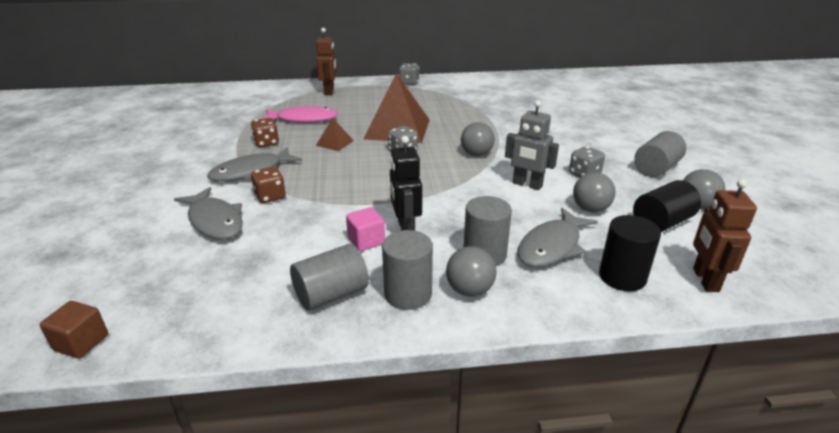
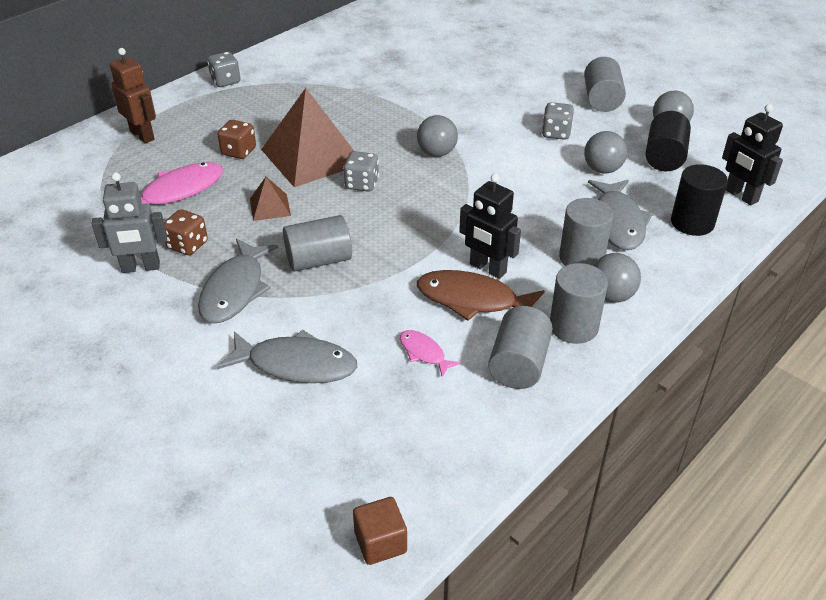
camera: 40 degrees left, 10 degrees up
brown dice [251,167,286,203] -> brown dice moved to [217,120,256,159]
pink cube [346,207,385,251] -> brown fish [417,270,545,321]
grey robot [505,100,559,190] -> grey robot moved to [92,172,167,273]
brown robot [693,179,757,292] -> black robot [722,104,783,205]
none -> grey cylinder [283,215,352,271]
none -> pink fish [400,330,461,377]

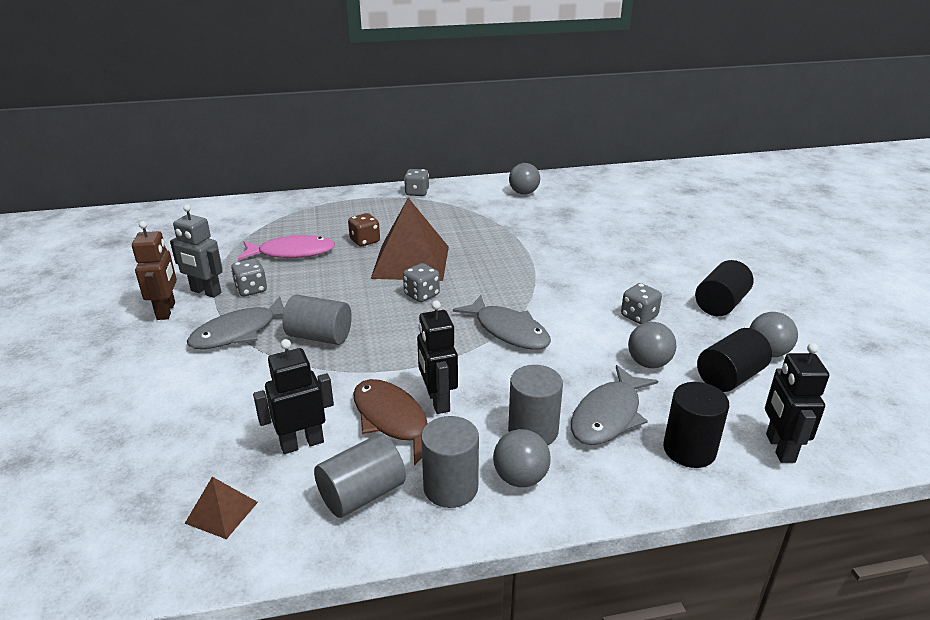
camera: 35 degrees right, 10 degrees down
brown robot [110,48,156,143] -> brown robot moved to [132,221,177,320]
brown dice [164,209,208,255] -> grey dice [231,259,267,296]
grey fish [217,330,357,383] -> grey fish moved to [453,295,551,350]
brown pyramid [250,177,291,221] -> brown pyramid moved to [184,477,258,539]
brown cube [353,497,407,565] -> none
pink fish [400,330,461,377] -> black robot [253,339,334,454]
grey ball [417,115,458,157] -> grey ball moved to [509,163,540,195]
grey cylinder [584,57,626,112] -> black cylinder [695,260,753,316]

